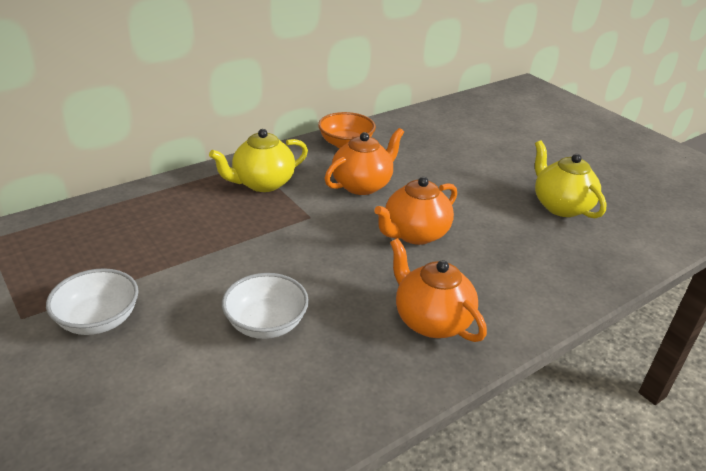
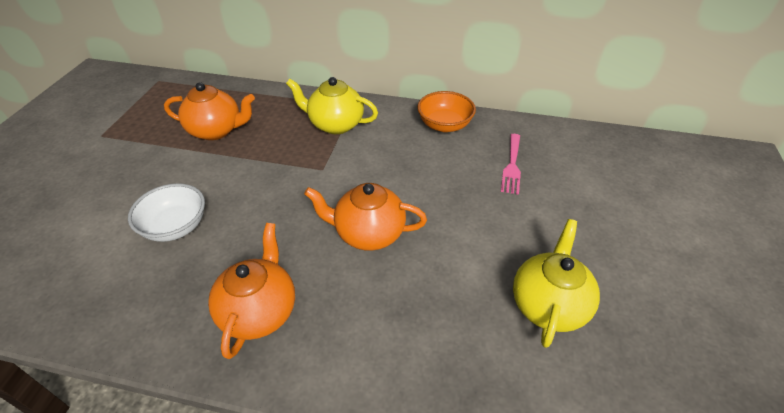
camera: 50 degrees right, 10 degrees up
white bowl [46,268,139,335] -> none
orange teapot [325,128,404,195] -> orange teapot moved to [164,82,255,140]
none -> pink fork [501,134,521,195]

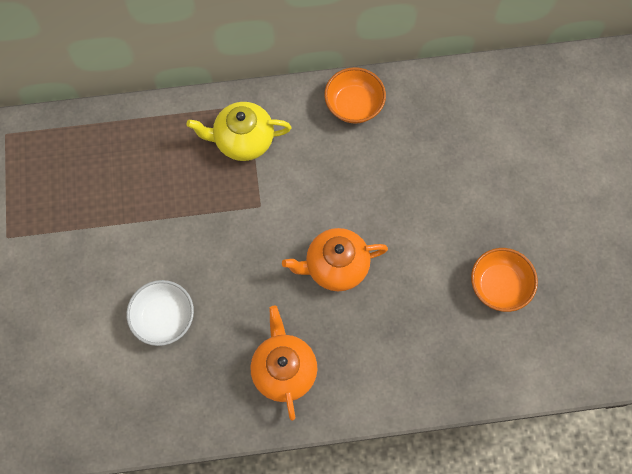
camera: 20 degrees left, 25 degrees up
orange teapot [164,82,255,140] -> none
pink fork [501,134,521,195] -> none
yellow teapot [513,219,600,348] -> orange bowl [471,248,538,312]

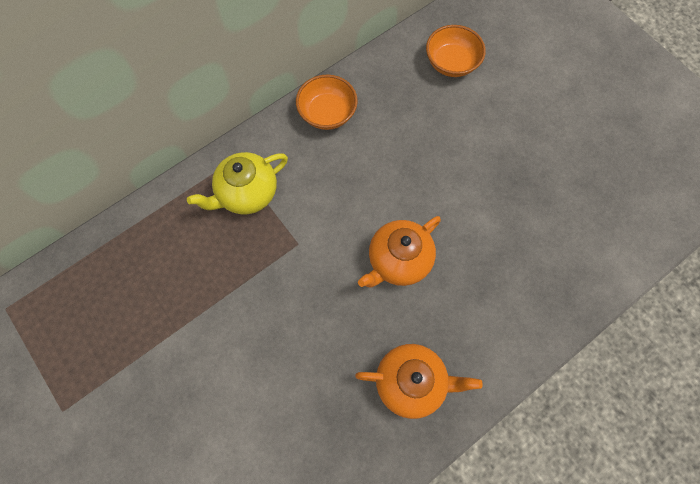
camera: 30 degrees left, 0 degrees up
white bowl [126,280,194,346] -> none
orange teapot [250,306,317,421] -> orange teapot turned 135 degrees clockwise [355,344,483,419]
orange bowl [471,248,538,312] -> orange bowl moved to [426,25,486,77]

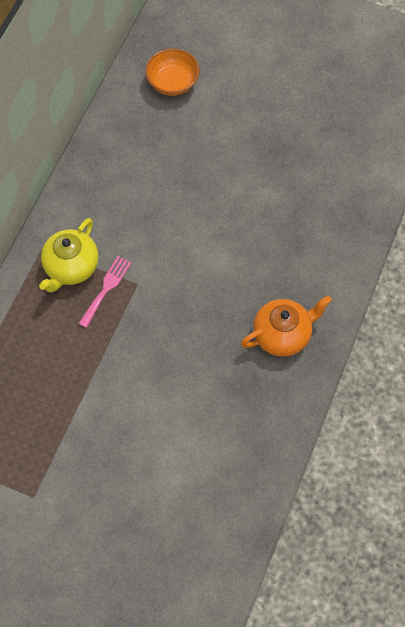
camera: 30 degrees left, 5 degrees down
orange bowl [296,74,358,130] -> none
orange teapot [358,216,441,287] -> none
none -> pink fork [78,256,132,328]

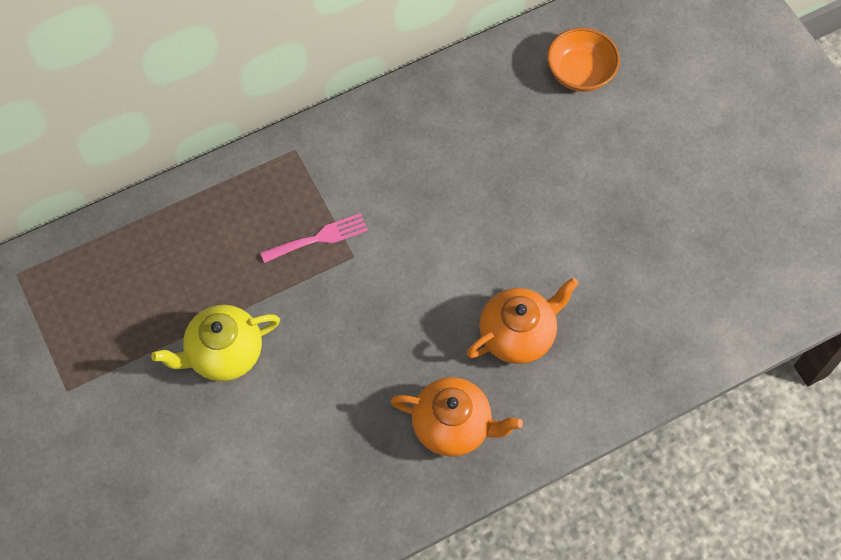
camera: 40 degrees right, 0 degrees up
yellow teapot [39,218,99,292] -> yellow teapot moved to [151,305,280,381]
none -> orange teapot [466,278,579,364]

